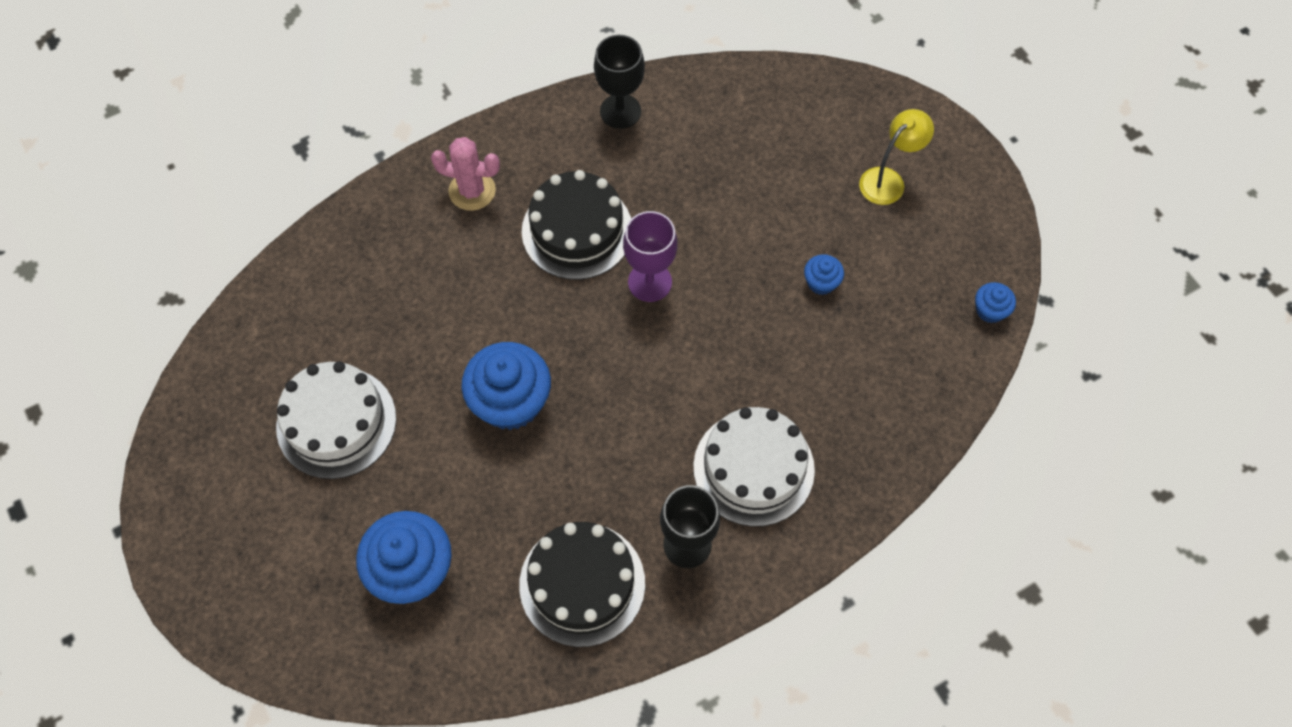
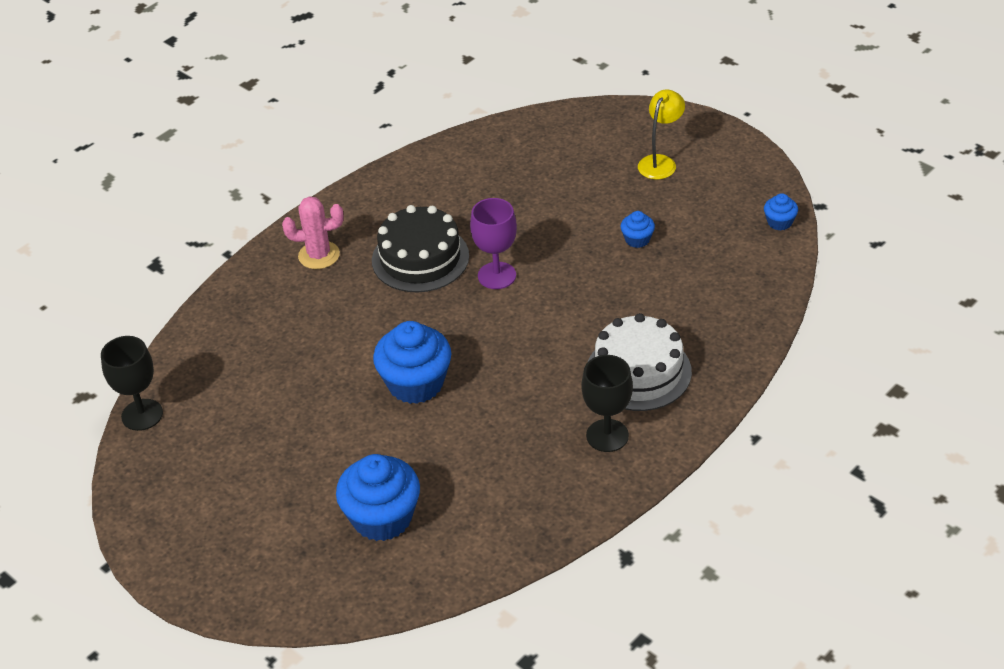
camera: 15 degrees left, 20 degrees down
white cake [276,361,396,479] -> none
black cake [519,522,645,647] -> none
black goblet [594,35,645,129] -> black goblet moved to [101,336,163,431]

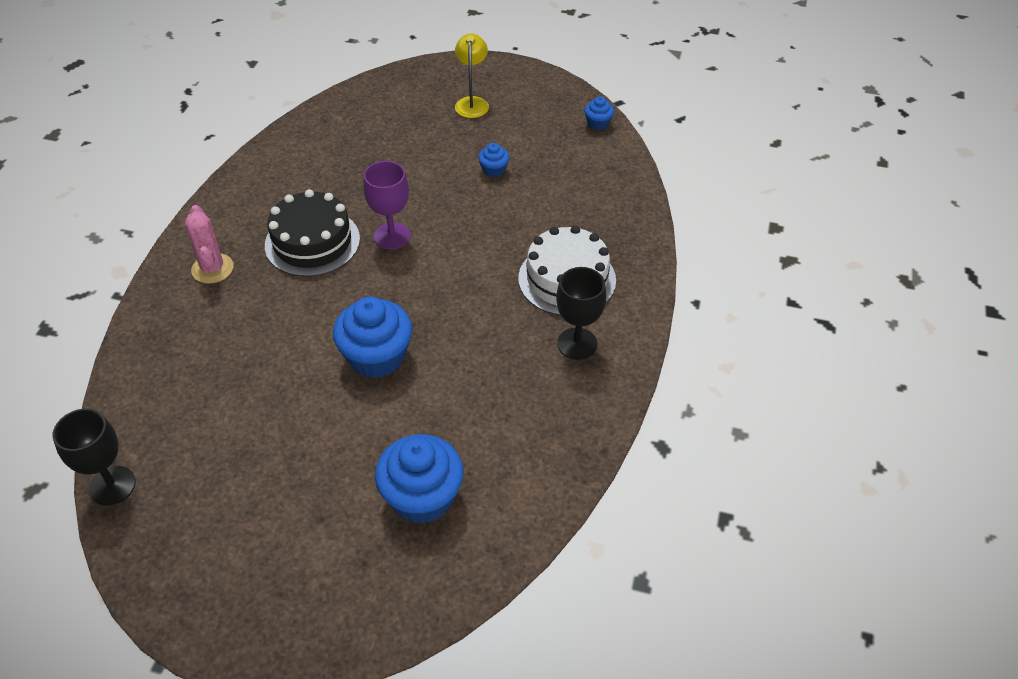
camera: 30 degrees left, 5 degrees up
pink cactus [282,196,344,269] -> pink cactus turned 75 degrees counterclockwise [184,205,234,284]

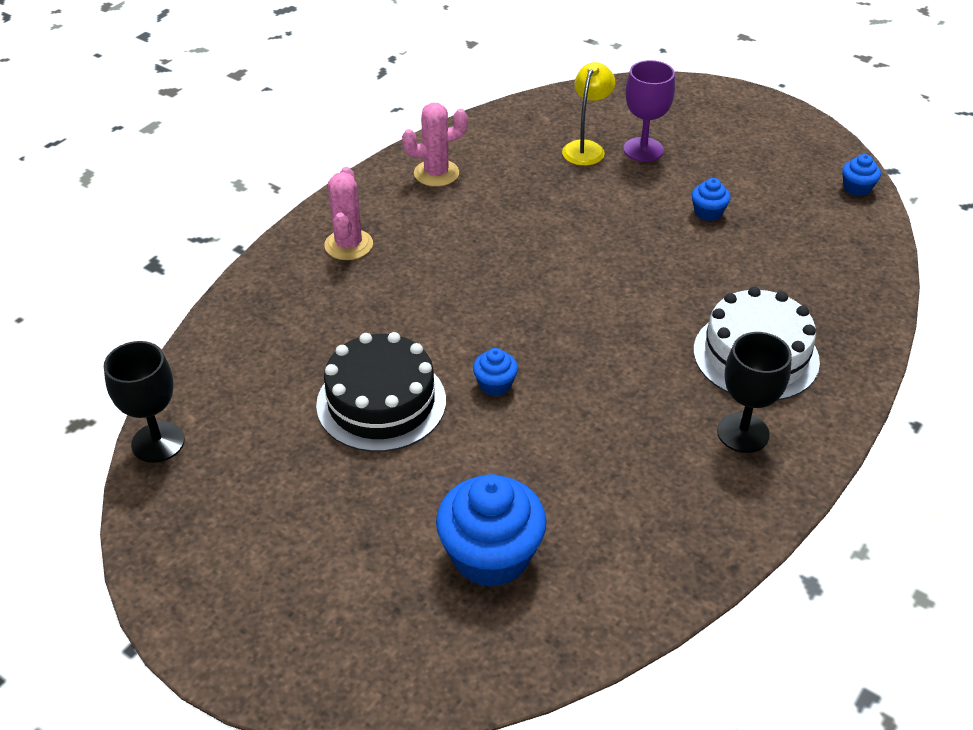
camera: 20 degrees right, 5 degrees down
black cake [265,189,360,277] -> black cake moved to [316,332,446,452]
blue cupcake [333,297,412,378] -> blue cupcake [473,348,518,396], size x0.48
purple goblet [363,161,411,249] -> purple goblet moved to [623,60,675,162]
yellow lamp [455,33,489,118] -> yellow lamp moved to [562,62,615,166]
none -> pink cactus [402,103,468,187]

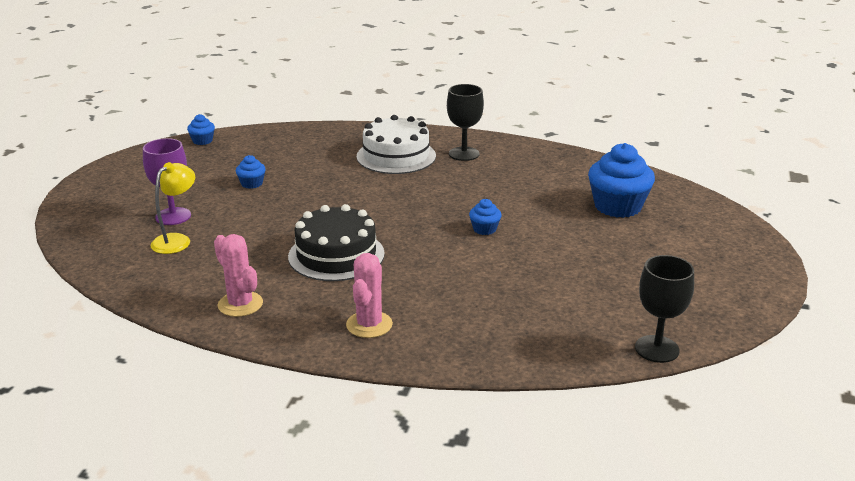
camera: 110 degrees left, 15 degrees down
black cake [316,332,446,452] -> black cake moved to [288,204,385,281]
pink cactus [324,167,373,260] -> pink cactus turned 60 degrees counterclockwise [346,253,393,338]
yellow lamp [562,62,615,166] -> yellow lamp turned 120 degrees clockwise [150,162,195,254]

